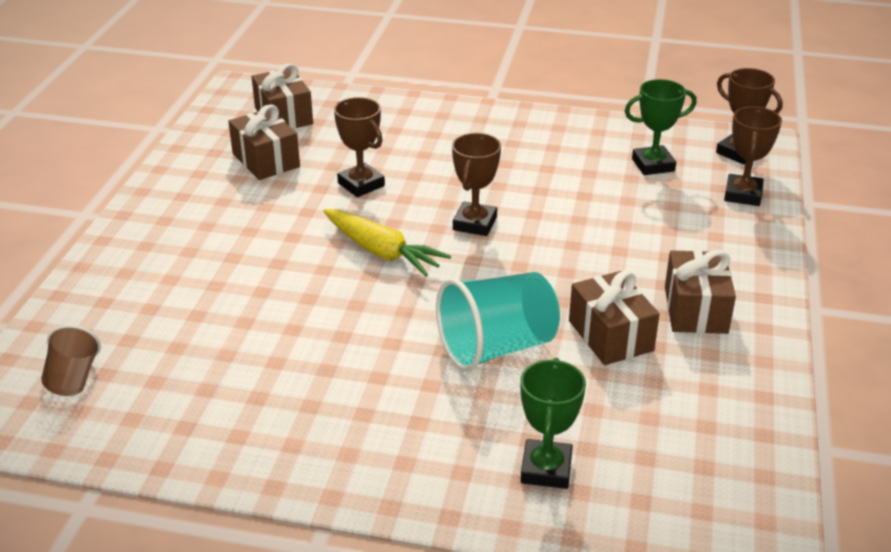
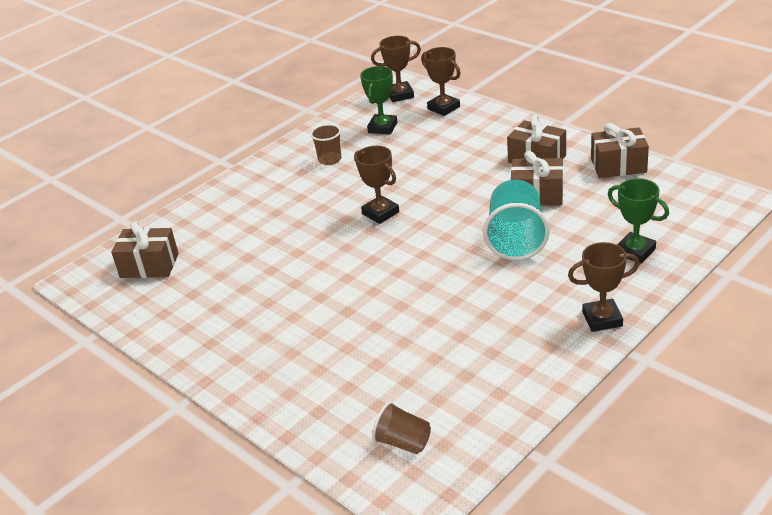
camera: 55 degrees left, 0 degrees up
brown gift [228,104,300,180] -> brown gift moved to [591,123,649,178]
yellow carrot [323,209,451,277] -> none
brown trophy [334,97,385,197] -> brown trophy moved to [568,242,640,332]
none -> brown cup [310,124,341,165]

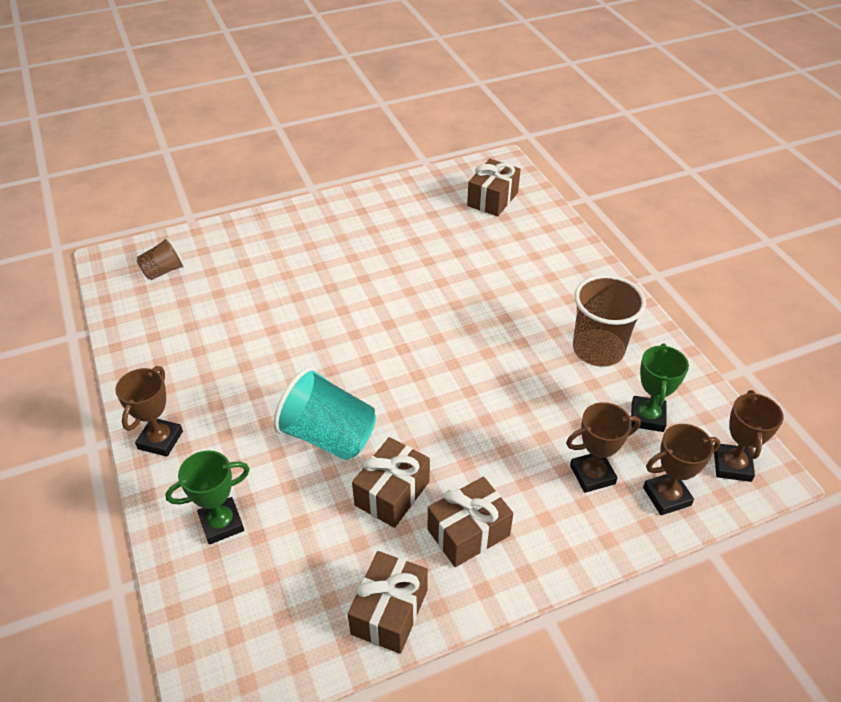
camera: 110 degrees right, 10 degrees up
brown cup [310,124,341,165] -> brown cup [573,275,646,367], size x1.81
brown trophy [354,146,399,224] -> brown trophy moved to [566,402,641,493]
green trophy [360,66,397,134] -> green trophy turned 60 degrees clockwise [631,343,689,432]

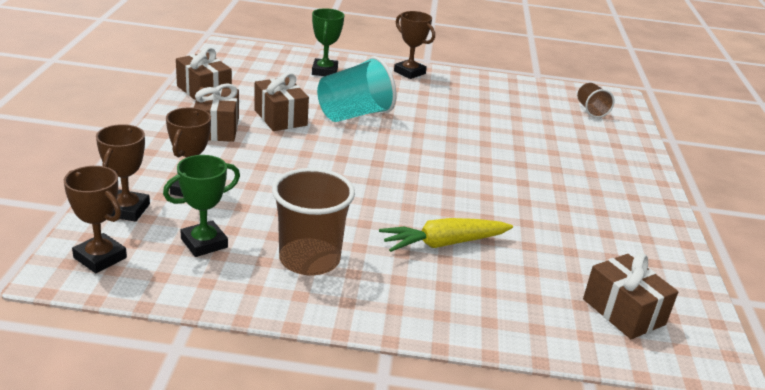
camera: 115 degrees right, 15 degrees down
green trophy [631,343,689,432] -> green trophy turned 75 degrees counterclockwise [163,155,240,257]
none -> yellow carrot [379,218,513,252]

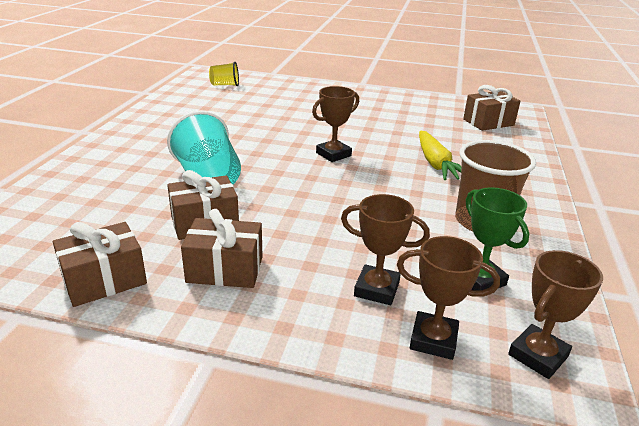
camera: 80 degrees left, 0 degrees up
green trophy [312,8,344,76] -> none
brown trophy [394,11,435,79] -> brown trophy moved to [312,86,359,162]
brown cup [577,83,614,118] -> yellow cup [209,61,239,86]

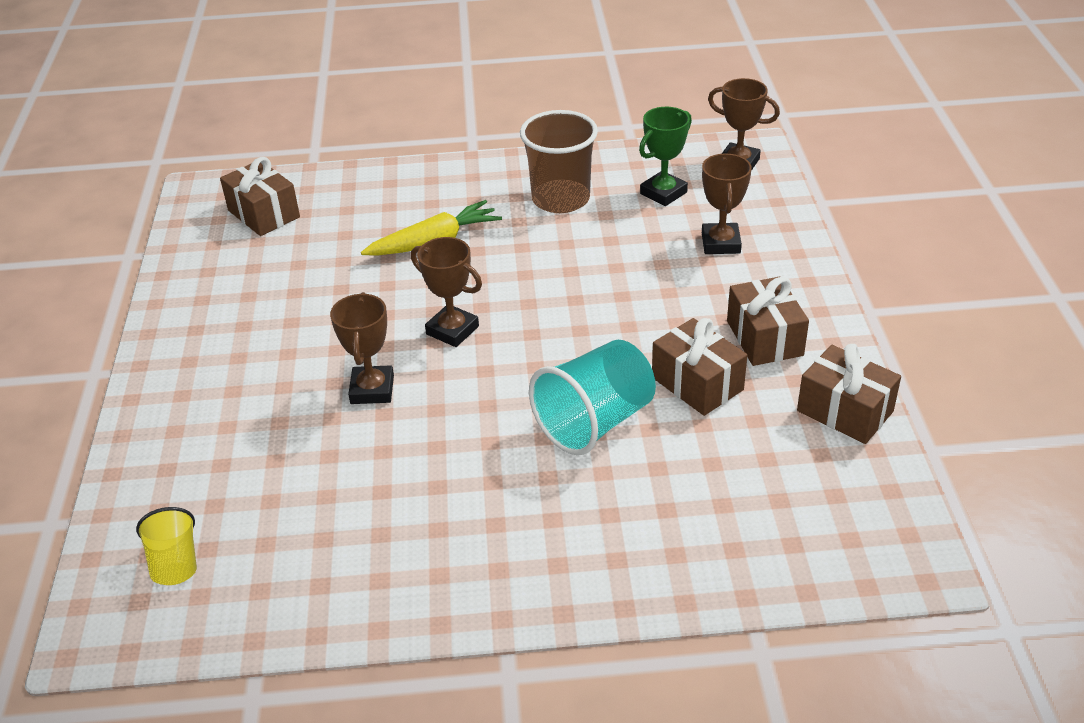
camera: 105 degrees left, 10 degrees up
brown trophy [397,236,500,360] -> brown trophy moved to [330,292,394,404]

